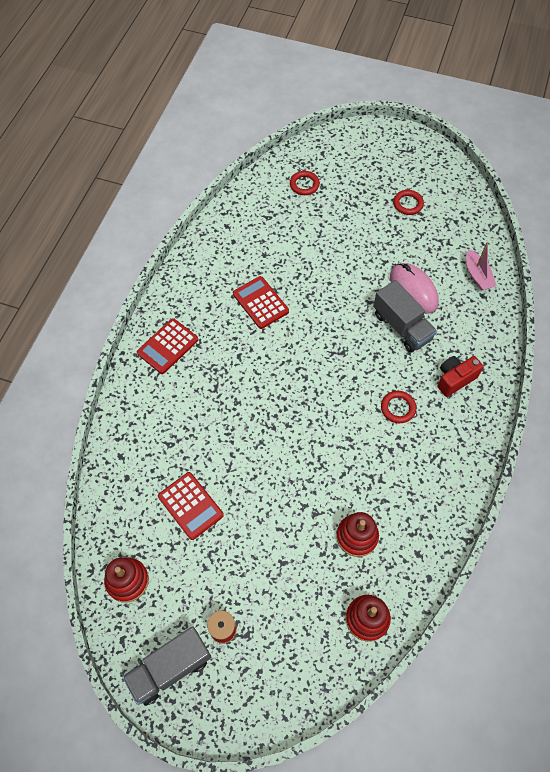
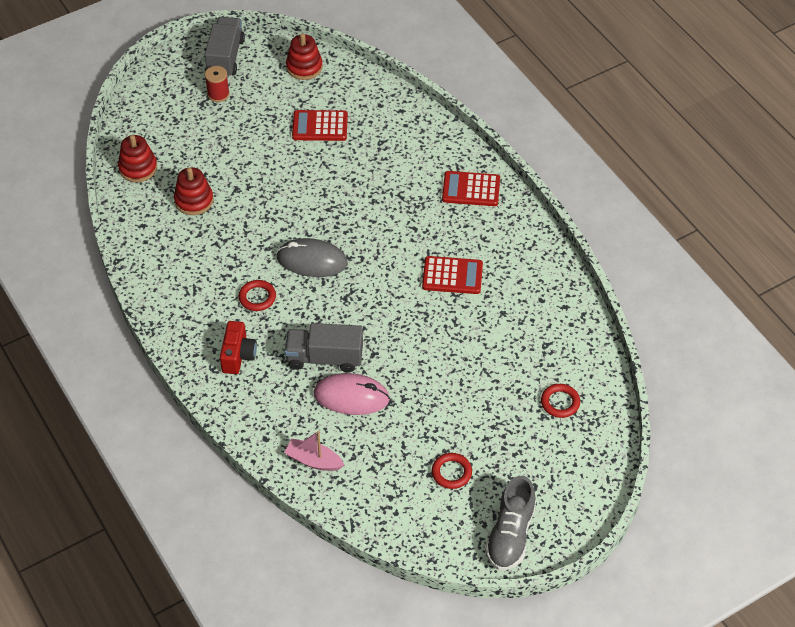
camera: 130 degrees right, 10 degrees down
red calculator [137,318,198,374] -> red calculator turned 75 degrees counterclockwise [442,171,500,206]
none -> grey mouse [276,238,348,277]
none -> grey shoe [485,476,536,570]

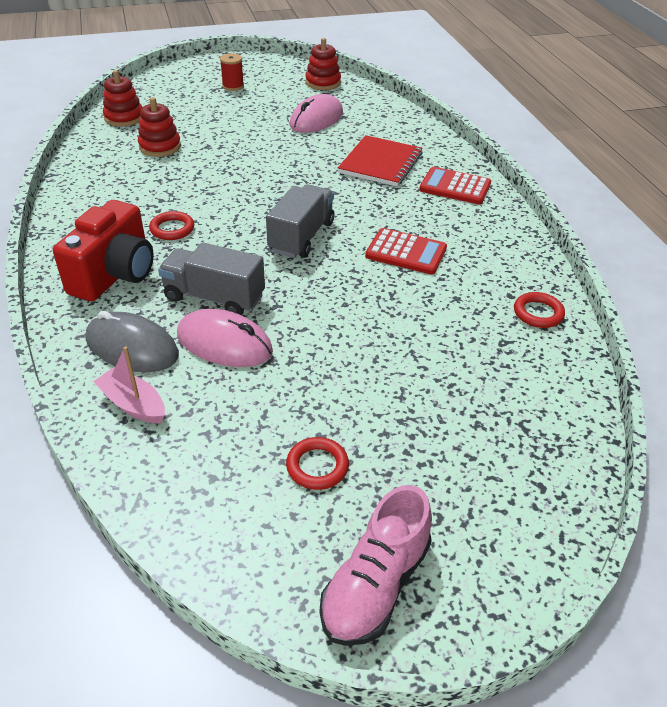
camera: 15 degrees right, 10 degrees down
grey truck [205,17,245,78] -> grey truck moved to [266,184,334,258]
red camera [220,321,257,374] -> red camera [53,200,154,301], size x1.63
grey mouse [276,238,348,277] -> grey mouse moved to [86,311,179,372]
red calculator [292,110,348,141] -> pink mouse [290,94,343,133]
grey shoe [485,476,536,570] -> pink shoe [320,485,432,646]
red ring [541,384,580,418] -> red ring moved to [514,292,565,328]
none -> red notebook [338,135,423,186]

